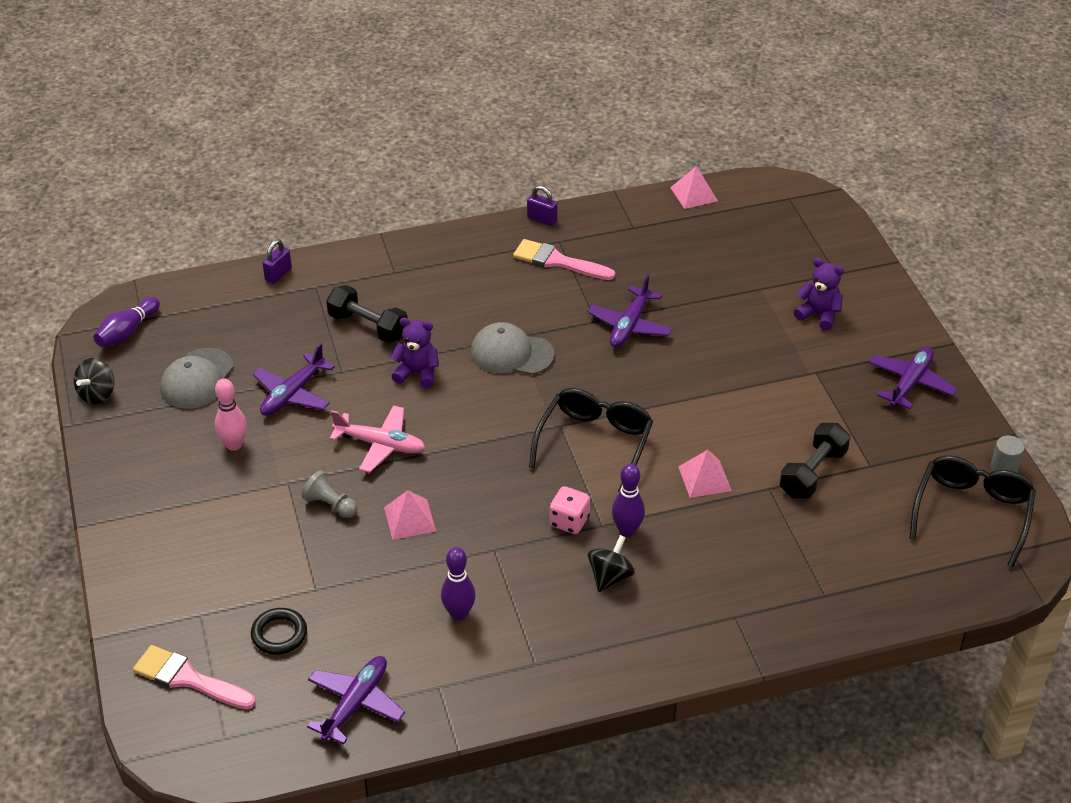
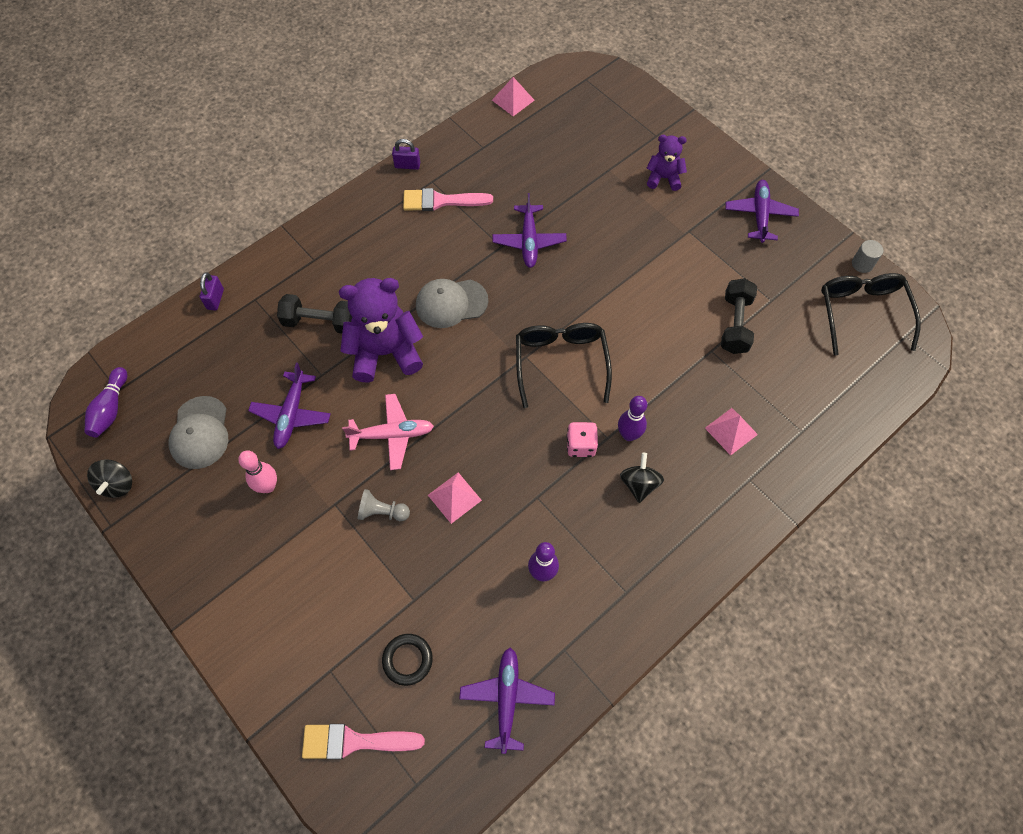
camera: 25 degrees left, 20 degrees up
purple teddy bear [390,317,439,388] -> purple teddy bear [339,278,423,383], size x1.82
pink pyramid [678,450,732,498] -> pink pyramid moved to [705,408,758,455]

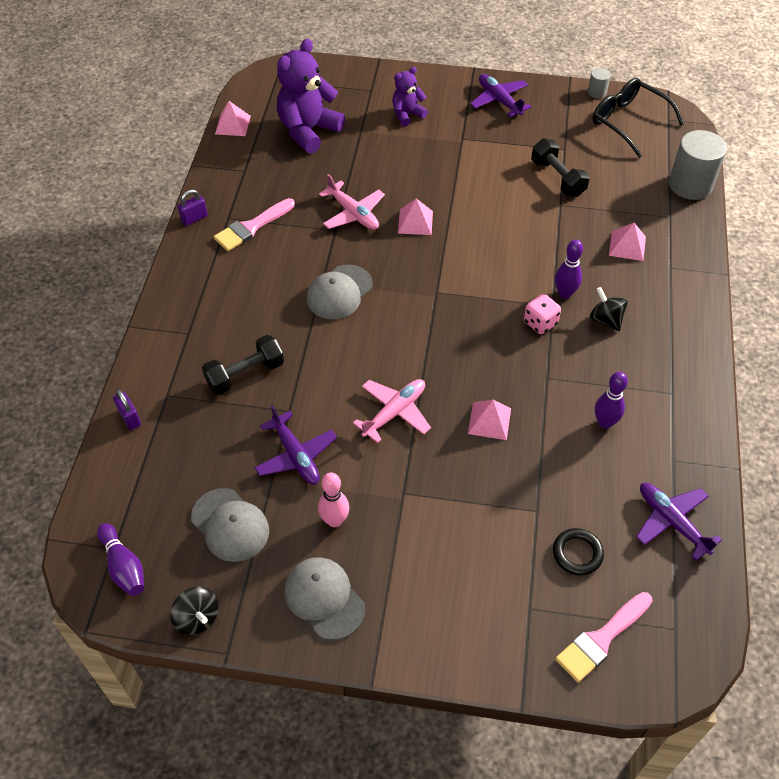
camera: 40 degrees left, 10 degrees down
purple teddy bear [339,278,423,383] -> purple teddy bear moved to [277,39,345,154]
grey pawn [358,489,410,521] -> none
purple plane [493,193,567,268] -> pink plane [319,174,385,230]
black glasses [516,323,612,408] -> none
none -> grey cap [284,557,365,640]
none -> pink pyramid [398,198,433,235]
none -> grey cylinder [669,130,727,200]

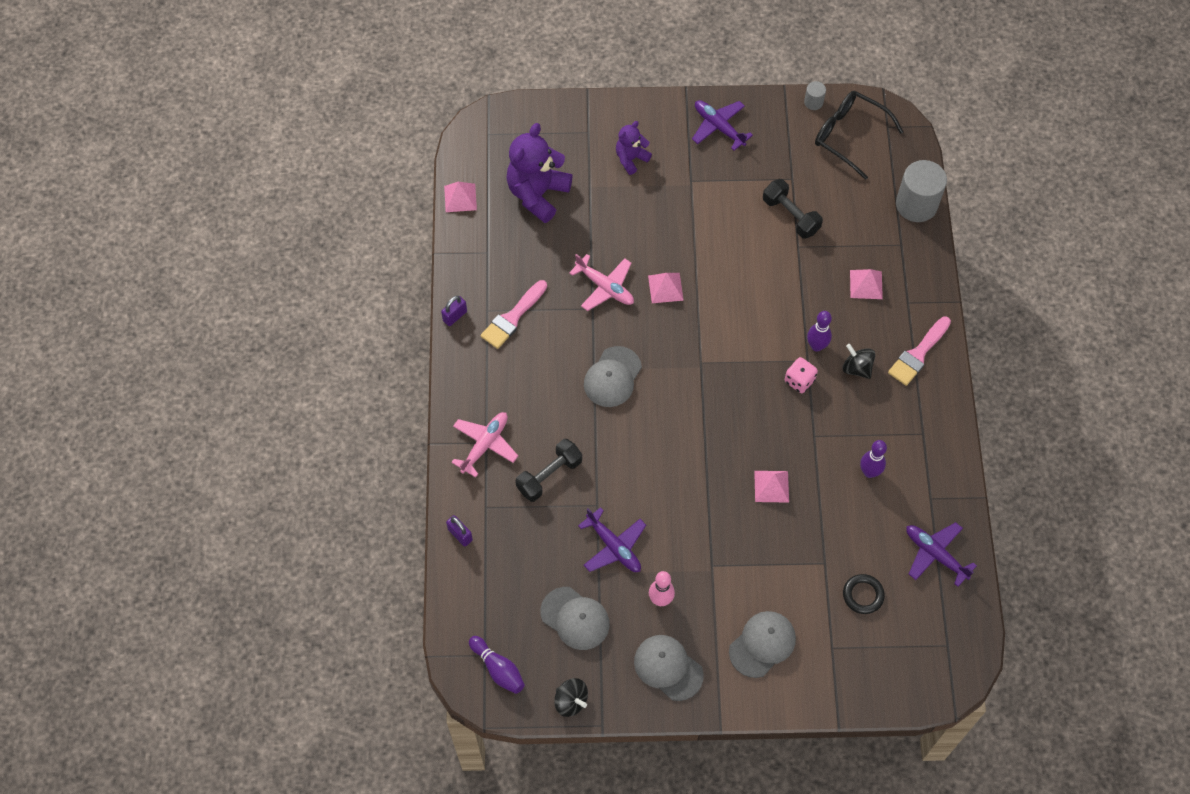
camera: 10 degrees left, 10 degrees up
pink plane [353,379,431,443] -> pink plane moved to [451,412,518,478]
pink brush [555,592,653,683] -> pink brush moved to [888,316,951,386]
none -> grey cap [729,611,796,678]

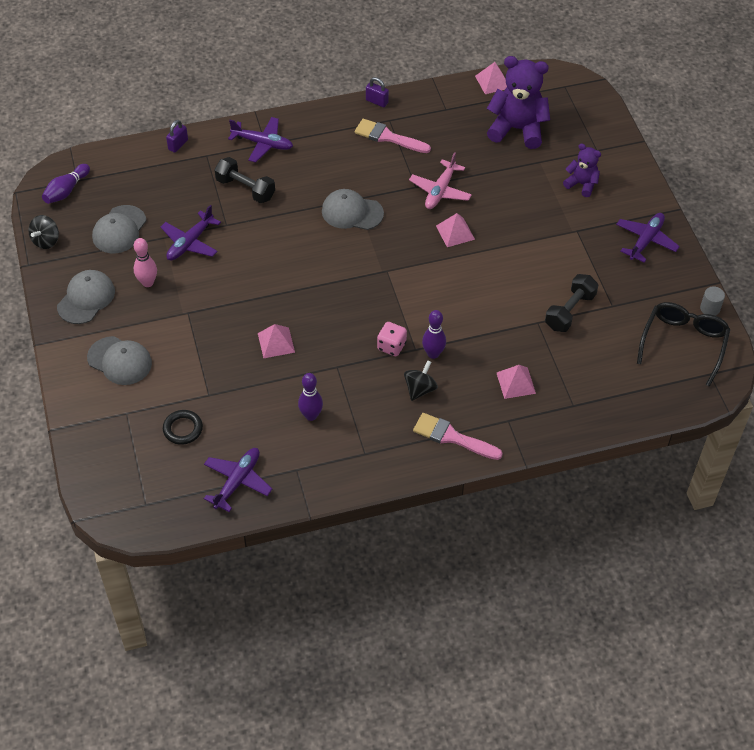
camera: 75 degrees right, 10 degrees down
pink plane [451,412,518,478] -> purple plane [228,117,293,162]
grey cylinder [896,160,947,222] -> none

